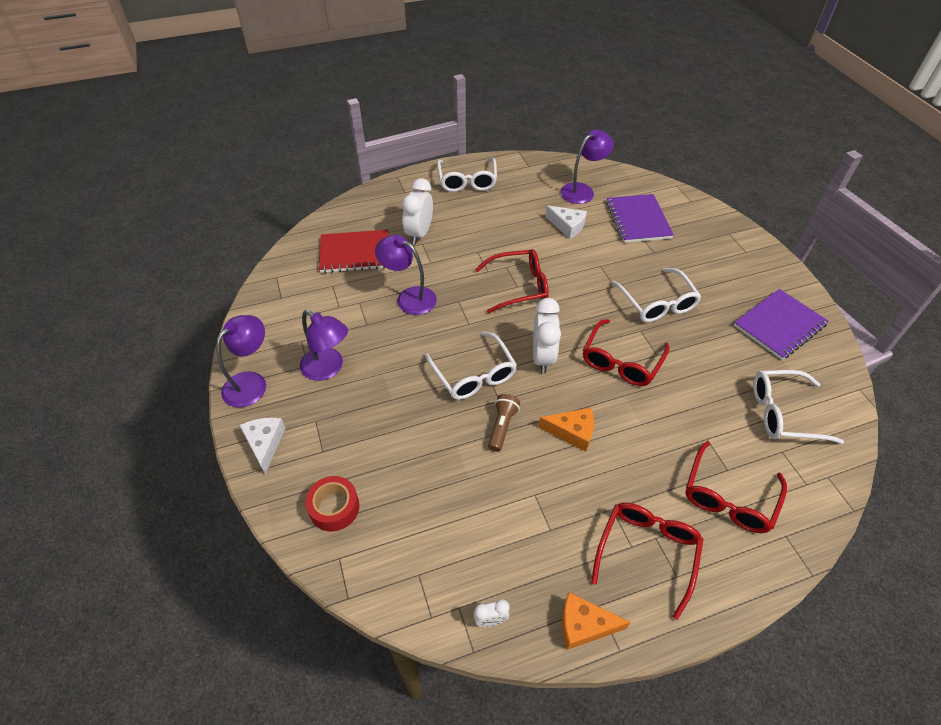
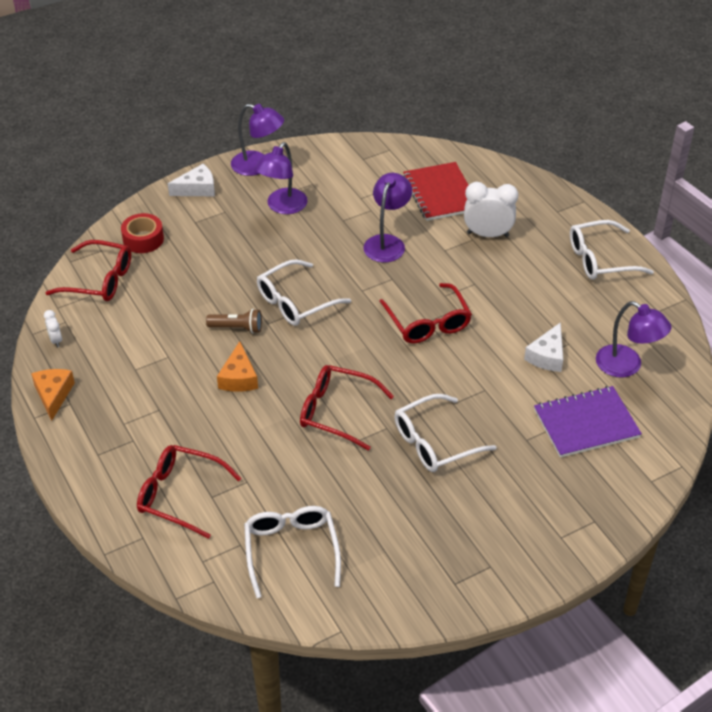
camera: 80 degrees right, 5 degrees down
white clock [533,298,561,374] -> none
red glasses [591,503,704,620] -> red glasses moved to [45,240,131,301]
purple notebook [734,289,829,360] -> none

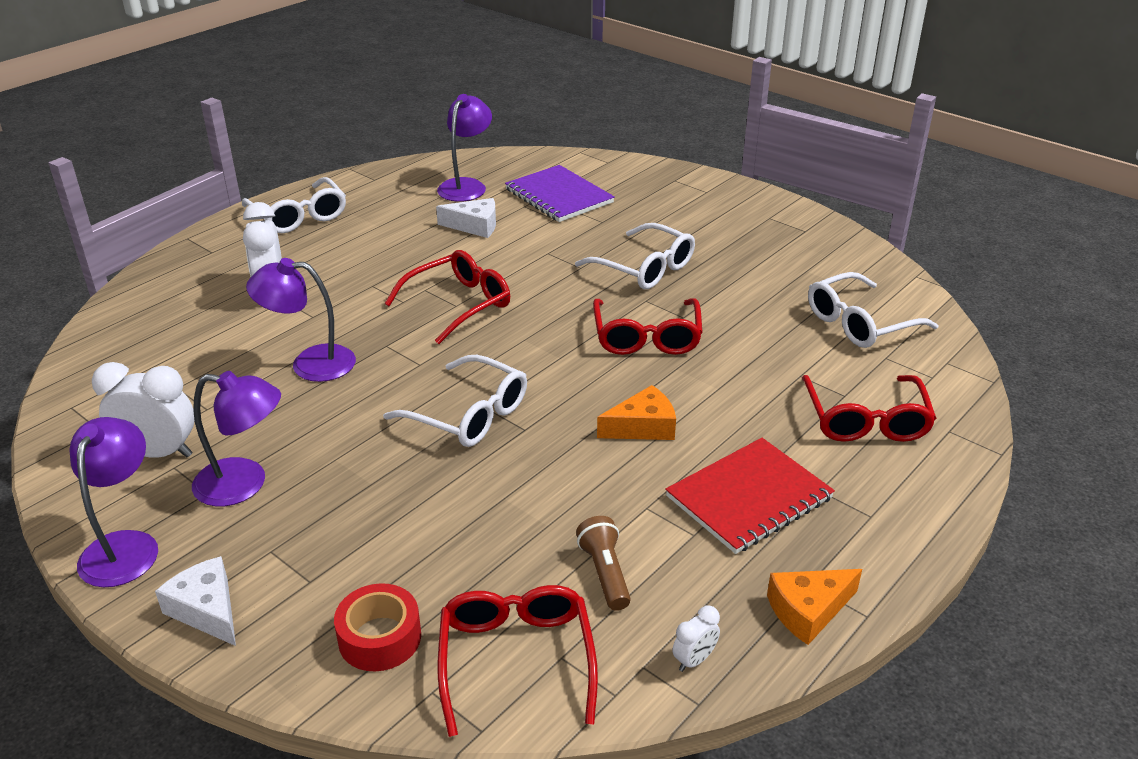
camera: 110 degrees left, 10 degrees down
brown flashlight [206,309,262,334] -> brown flashlight moved to [576,516,631,611]
red notebook [403,162,468,221] -> red notebook moved to [665,438,835,554]
none -> white clock [92,362,194,458]

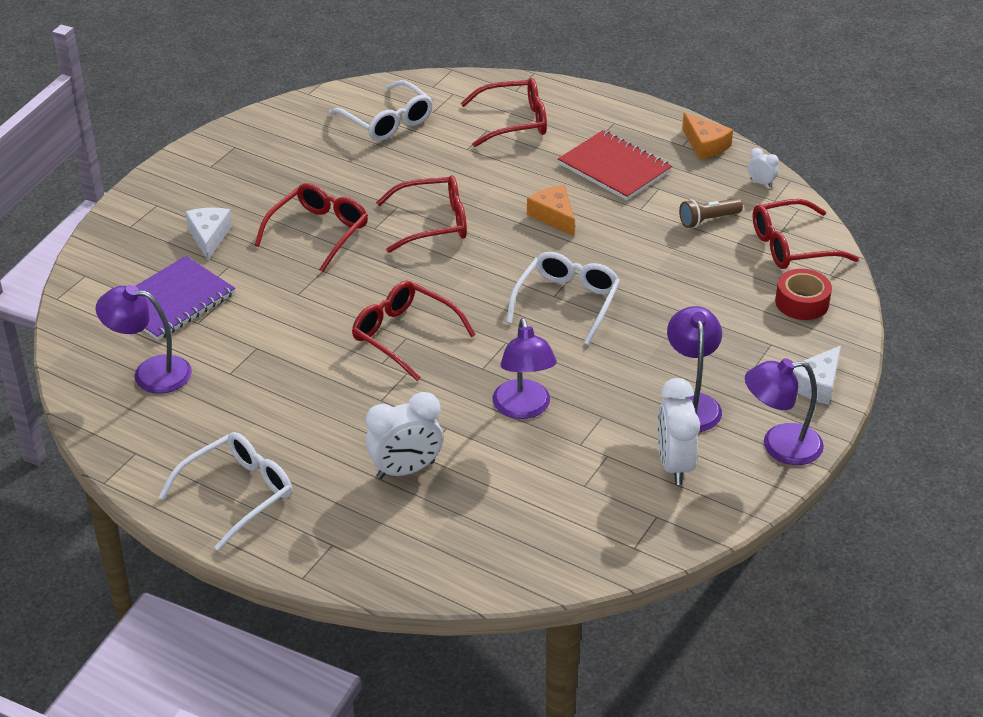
camera: 100 degrees left, 5 degrees up
white cheese [436,198,496,238] -> white cheese moved to [185,208,233,260]
white glasses [575,223,695,289] -> red glasses [255,183,368,272]

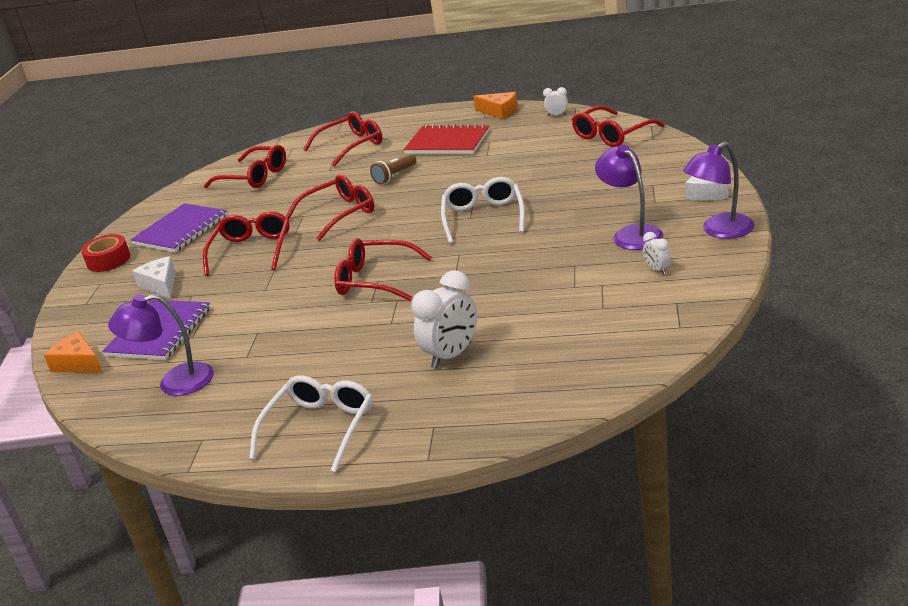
camera: 20 degrees left, 10 degrees down
white glasses [329,80,433,141] -> red glasses [204,145,286,188]
purple lamp [493,318,557,419] -> none
orange cheese [527,185,575,236] -> orange cheese moved to [44,331,103,372]
white clock [658,378,700,485] -> white clock [643,232,671,275], size x0.49
brown flashlight [679,198,743,228] -> brown flashlight moved to [370,154,416,184]
red tape [775,269,832,320] -> red tape moved to [81,234,130,272]
none -> purple notebook [130,203,228,253]

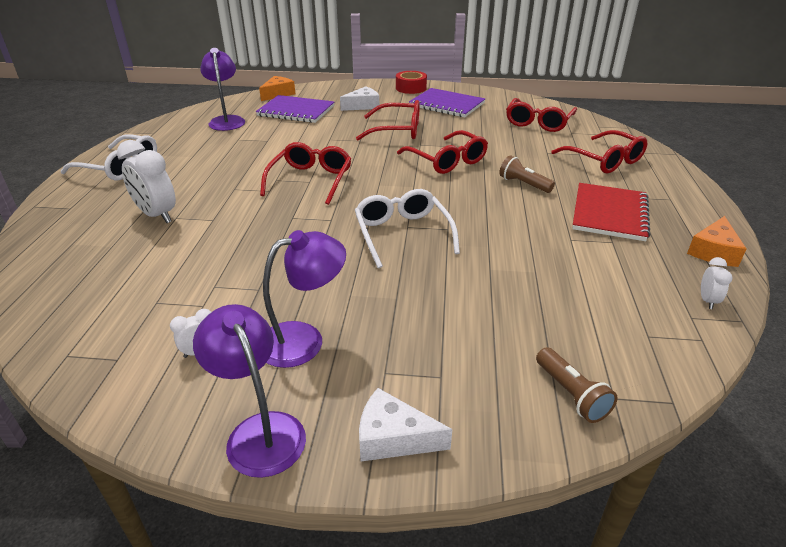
camera: 85 degrees right, 5 degrees up
white glasses [441,177,525,244] -> white glasses turned 105 degrees counterclockwise [355,189,460,268]
red glasses [572,106,665,147] -> none
none -> brown flashlight [536,347,618,423]

